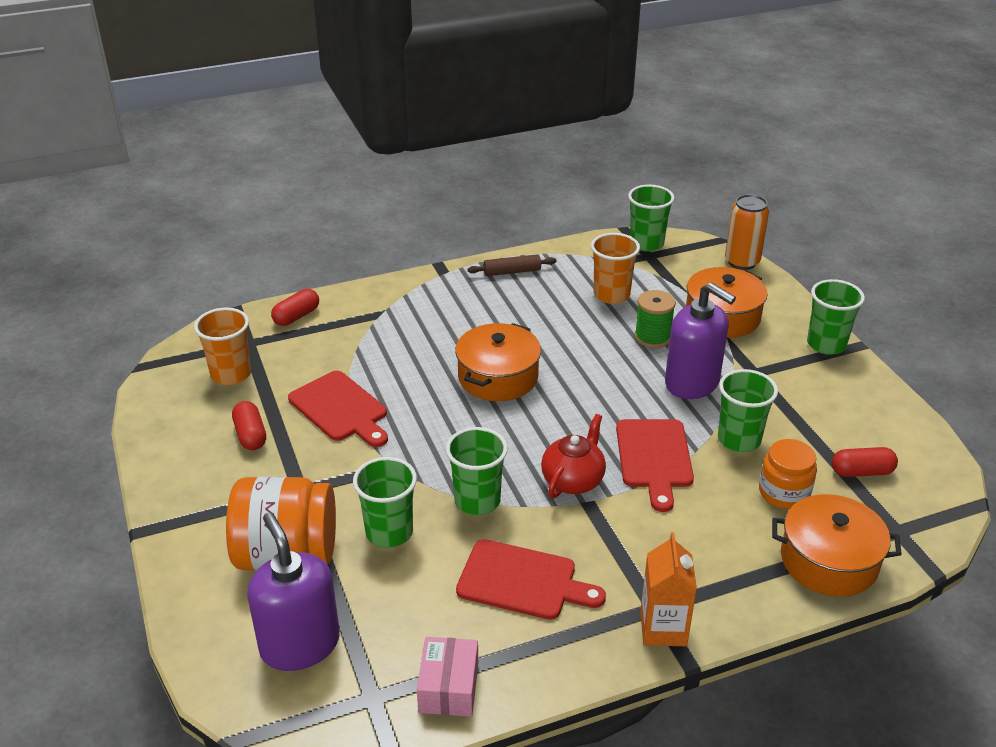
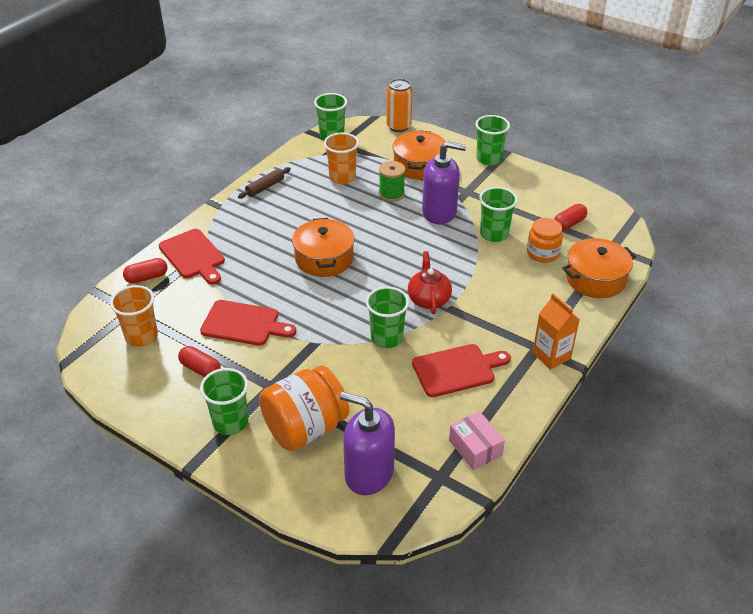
camera: 35 degrees left, 5 degrees up
red capsule [271,289,319,326] -> red capsule turned 60 degrees clockwise [123,258,168,284]
green cup [353,457,417,548] -> green cup moved to [200,368,248,435]
red cutting board [616,419,694,512] -> red cutting board moved to [159,229,225,285]

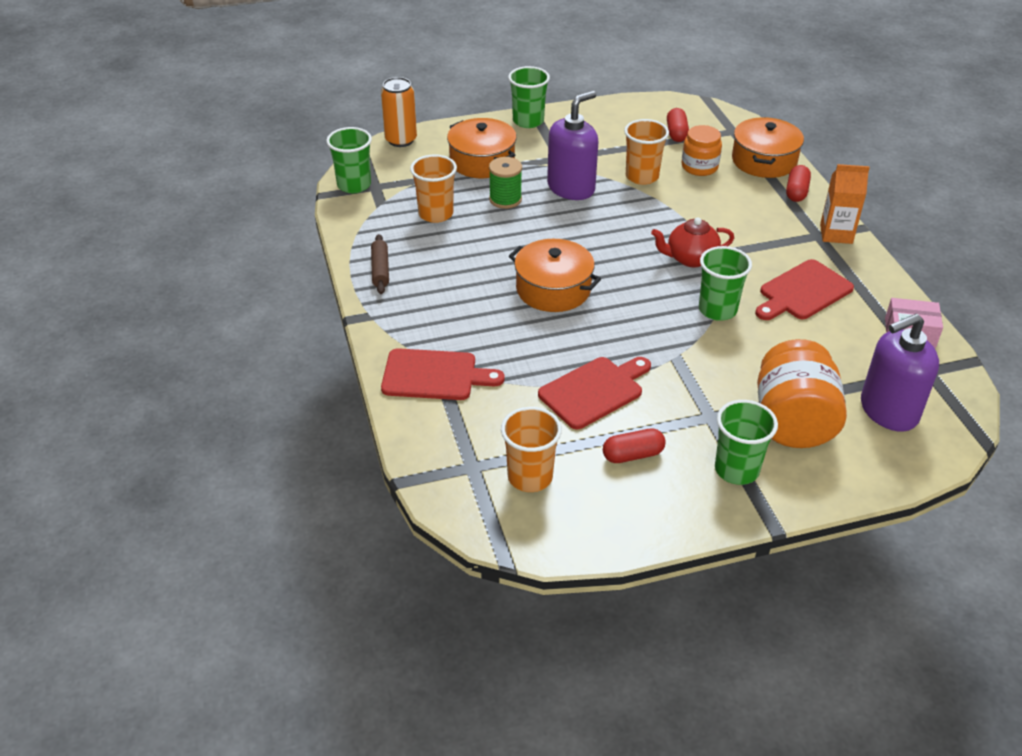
camera: 50 degrees left, 0 degrees up
red capsule [123,258,168,284] -> red capsule moved to [786,165,811,202]
red teapot [408,251,452,314] -> red teapot turned 45 degrees counterclockwise [651,217,734,267]
red cutting board [412,344,511,397] -> red cutting board turned 150 degrees counterclockwise [755,259,854,320]
green cup [479,187,518,242] -> orange cup [624,119,669,185]

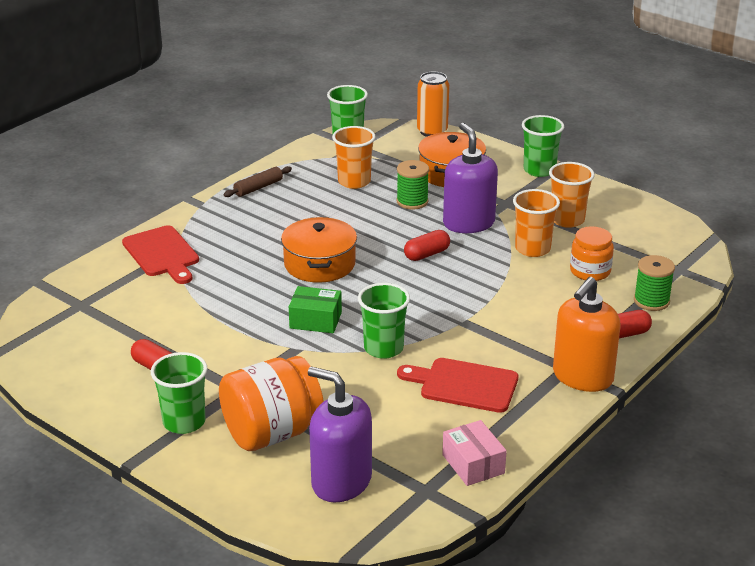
camera: 55 degrees right, 10 degrees down
orange cup [501,407,562,492] -> orange cup moved to [549,162,595,228]
red cutting board [538,357,651,429] -> none
purple soap dispenser [547,91,599,200] -> purple soap dispenser turned 120 degrees counterclockwise [443,123,498,233]
red teapot [651,217,734,267] -> none
red capsule [667,108,689,142] -> red capsule moved to [404,230,450,261]
orange pot [732,117,804,178] -> green spool [634,255,675,311]
orange carton [820,164,870,244] -> orange soap dispenser [553,277,621,392]
none -> green box [289,286,342,333]

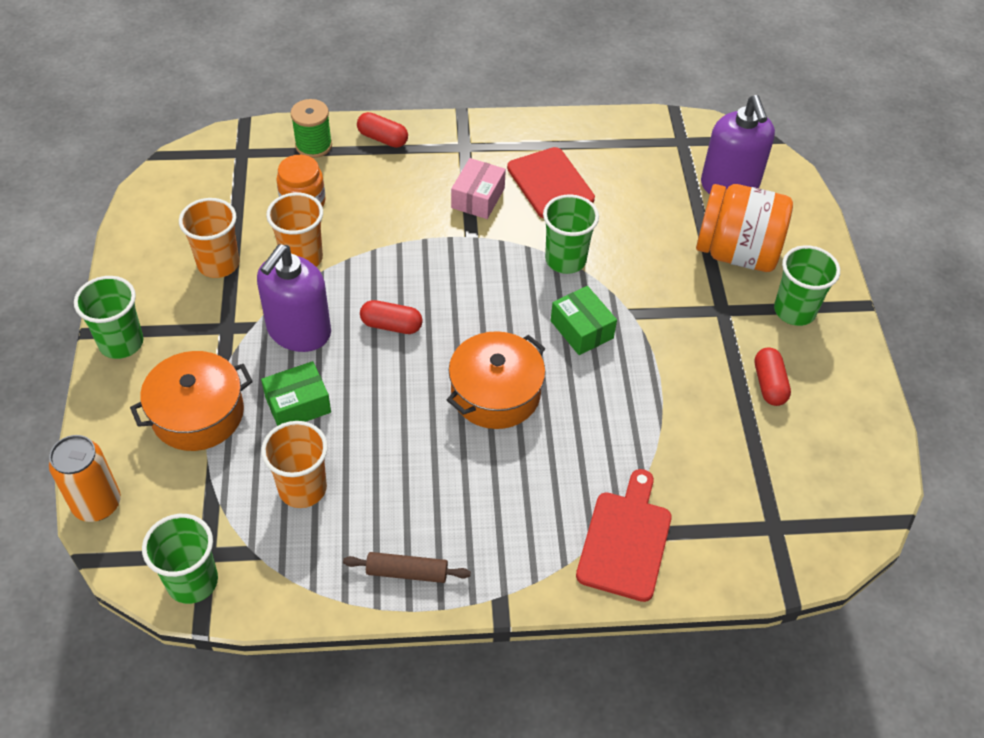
camera: 135 degrees left, 20 degrees up
green spool [397,160,429,210] -> green box [261,361,331,426]
pink box [442,420,506,486] -> pink box moved to [451,158,506,219]
orange soap dispenser [553,277,621,392] -> none

